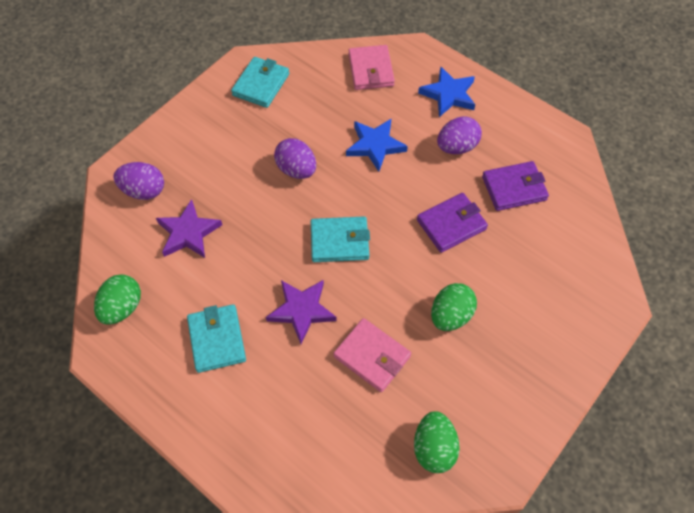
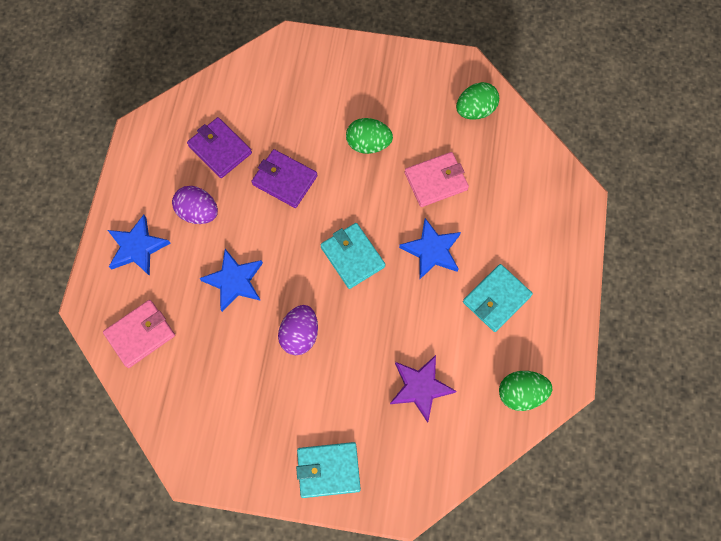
camera: 120 degrees left, 10 degrees up
purple egg [113,162,164,200] -> none
turquoise wallet [231,57,289,108] -> turquoise wallet moved to [296,442,361,498]
purple star [266,280,337,344] -> blue star [399,218,461,280]
pink wallet [333,318,411,392] -> pink wallet turned 60 degrees clockwise [405,152,469,207]

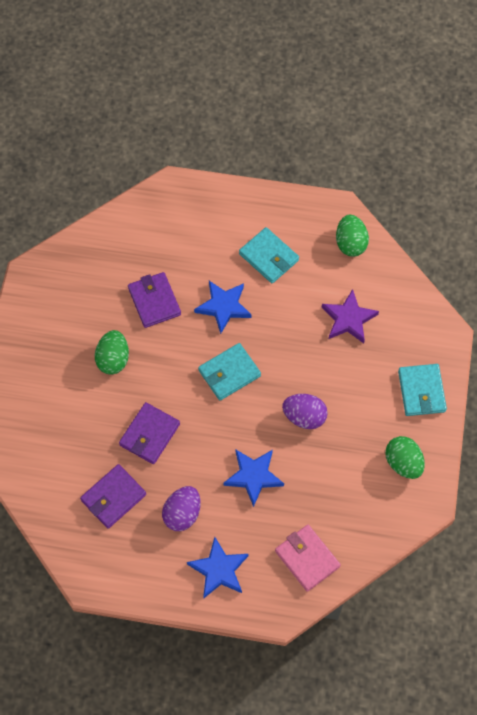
camera: 90 degrees left, 5 degrees down
pink wallet [405,152,469,207] -> purple wallet [128,272,181,328]
green egg [456,82,499,120] -> green egg moved to [385,436,425,479]

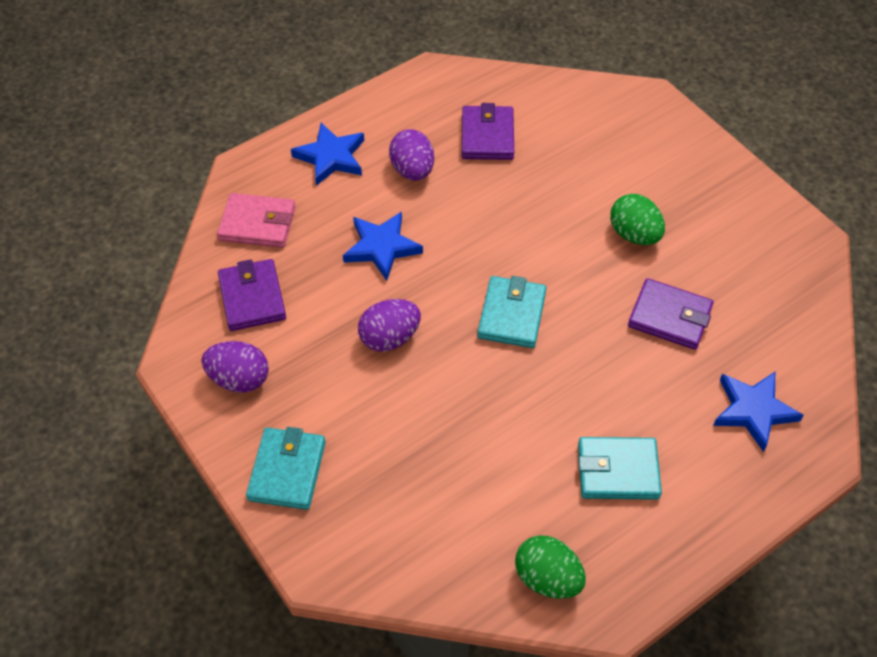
camera: 135 degrees right, 10 degrees down
purple wallet [119,402,180,464] -> purple wallet moved to [218,259,286,331]
blue star [194,281,251,334] -> blue star moved to [713,372,804,452]
purple star [321,289,379,343] -> none
green egg [385,436,425,479] -> purple egg [201,341,269,393]
turquoise wallet [398,364,447,416] -> turquoise wallet turned 60 degrees clockwise [246,427,326,510]

